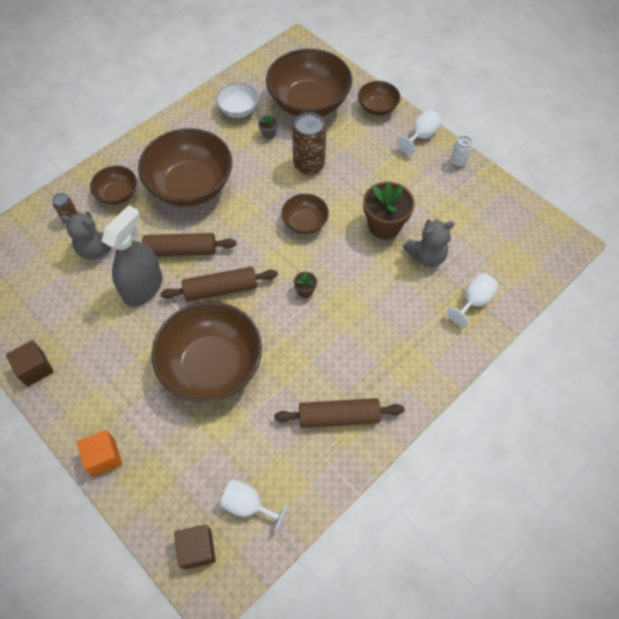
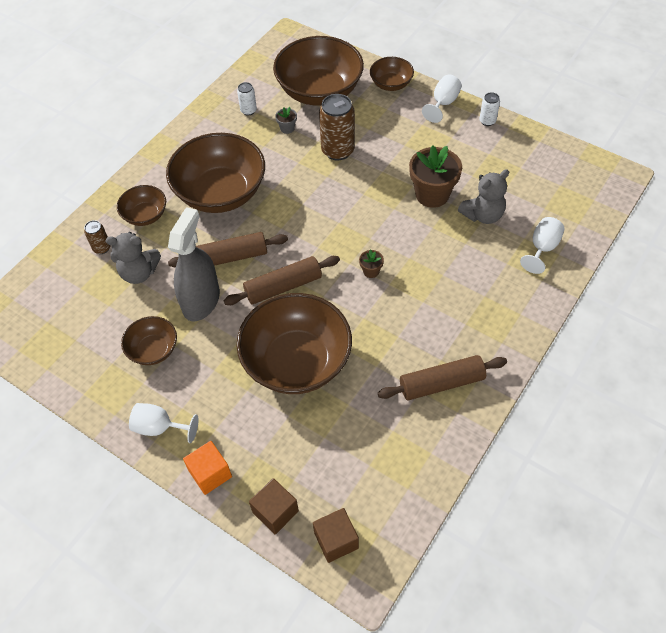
camera: 10 degrees left, 5 degrees down
brown cube [6,340,54,387] -> brown cube moved to [249,478,299,535]
white bowl [216,83,259,118] -> white can [237,82,257,116]
white goblet [220,479,288,533] -> white goblet moved to [129,403,199,443]
brown bowl [281,194,329,234] -> brown bowl moved to [121,316,177,365]

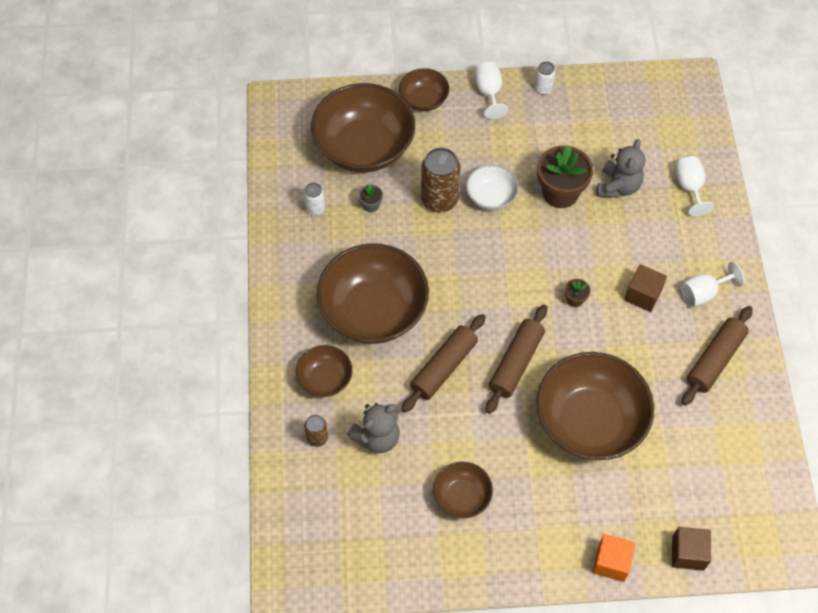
camera: 40 degrees left, 5 degrees up
white goblet [129,403,199,443] -> white goblet moved to [680,261,745,307]
grey spray bottle [168,207,220,322] -> none
brown cube [313,508,359,563] -> brown cube moved to [624,264,667,312]
none -> white bowl [466,164,519,210]

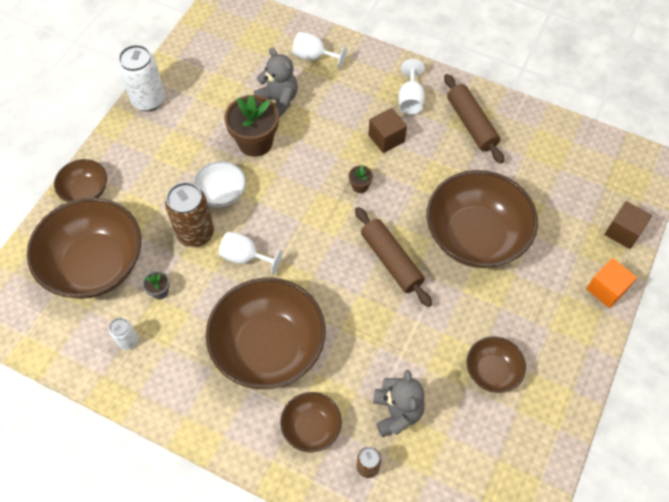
camera: 60 degrees left, 0 degrees up
brown rolling pin [401,314,486,412] -> none
white goblet [475,62,508,119] -> white goblet moved to [219,231,283,275]
white can [534,61,555,95] -> white can [118,45,165,111], size x1.93

